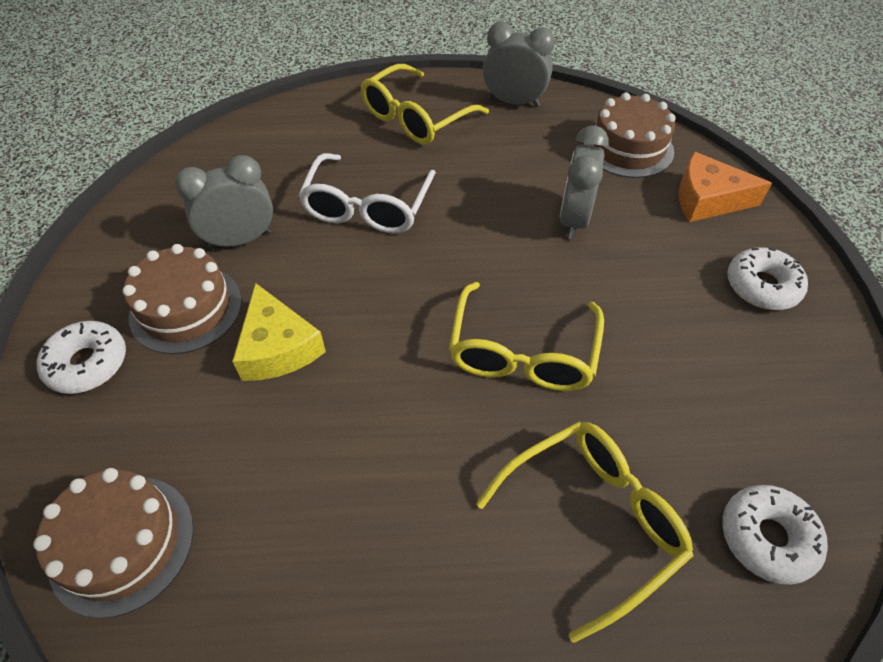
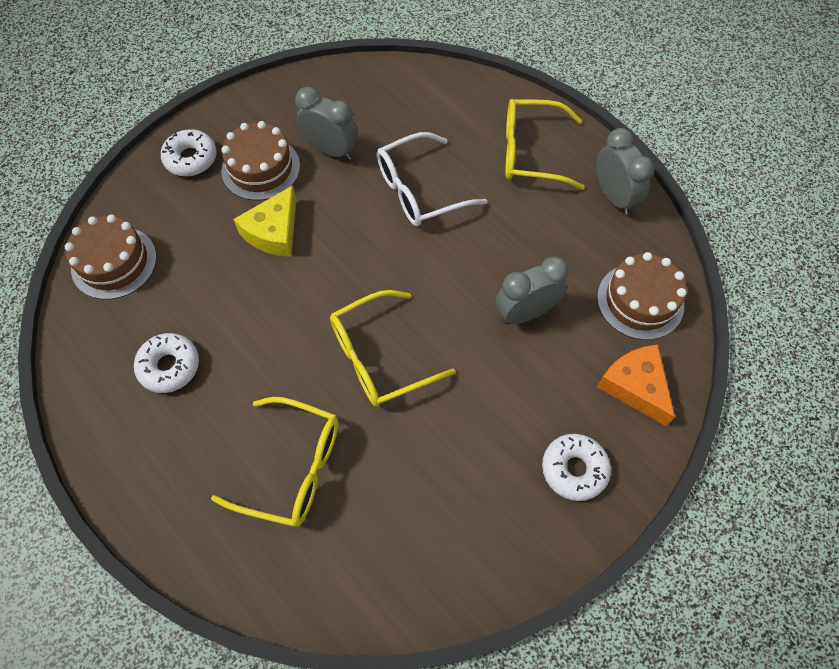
camera: 50 degrees right, 10 degrees up
white donut [722,485,828,585] -> white donut moved to [134,333,199,393]

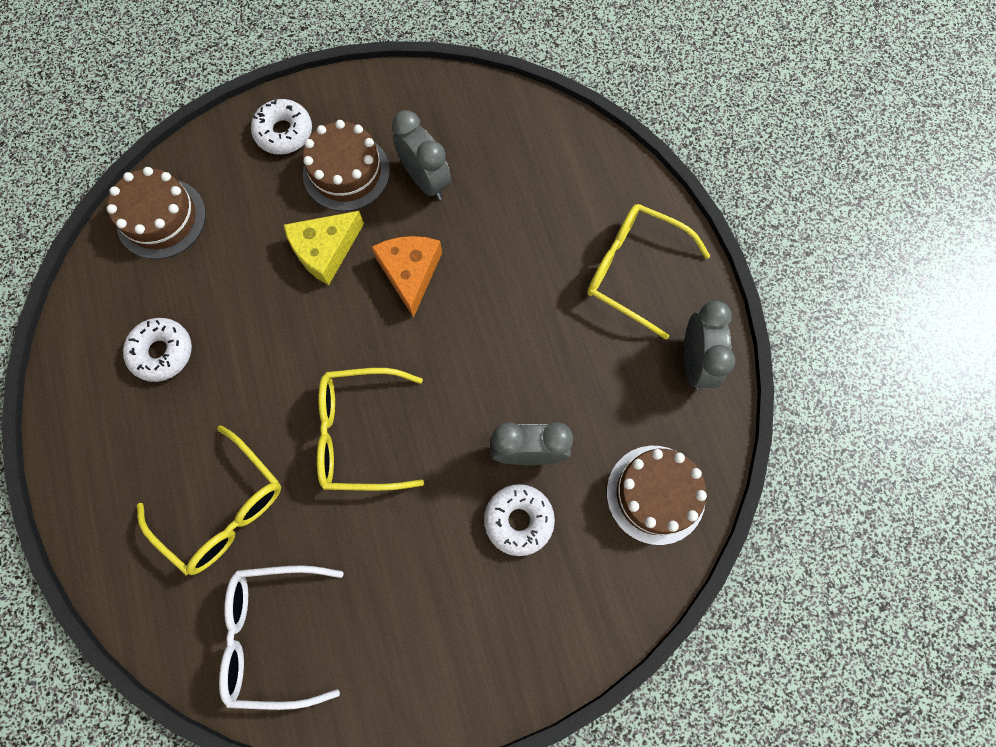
camera: 25 degrees right, 10 degrees up
white glasses [377,132,487,226] -> white glasses moved to [219,565,344,710]
white donut [542,434,611,501] -> white donut moved to [484,484,555,556]
orange cheese [597,344,675,426] -> orange cheese moved to [371,236,442,318]

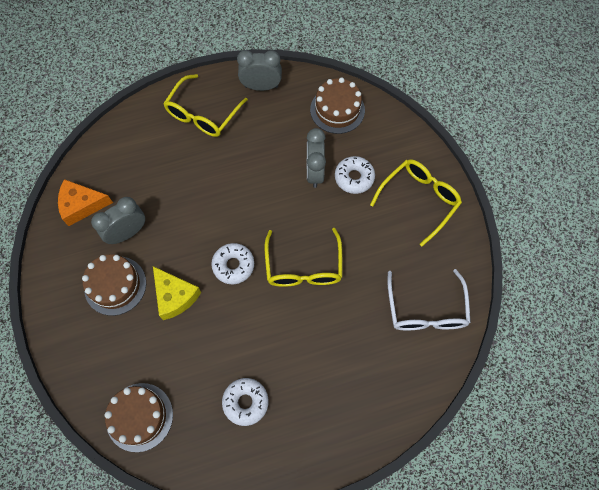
camera: 90 degrees left, 5 degrees down
yellow glasses [137,425,281,575] -> yellow glasses moved to [370,159,462,246]
white donut [251,99,312,155] -> white donut moved to [211,243,254,284]
orange cheese [371,236,442,318] -> orange cheese moved to [58,179,113,226]

